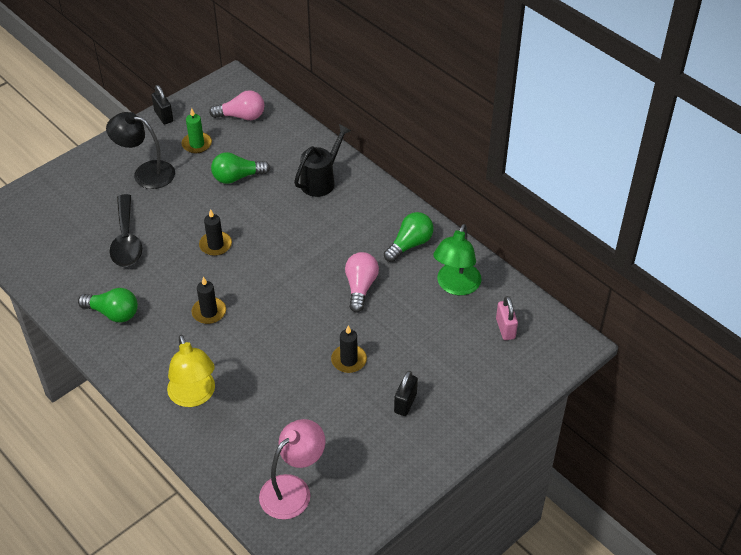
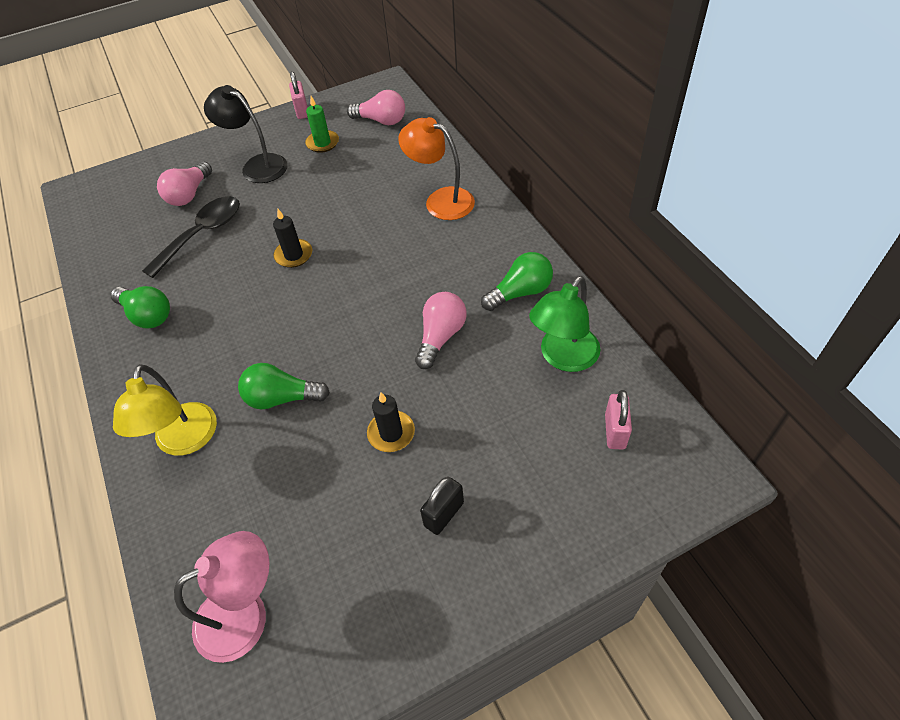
camera: 20 degrees right, 5 degrees up
black spoon [110,194,142,267] -> black spoon turned 150 degrees counterclockwise [142,196,240,278]
black padlock [151,85,173,124] -> pink padlock [289,71,308,119]
black candle [192,277,226,324] -> none
green light bulb [211,152,270,184] -> green light bulb moved to [238,363,330,409]
black watering can [294,124,351,197] -> orange lamp [398,117,475,220]
none -> pink light bulb [157,161,212,206]

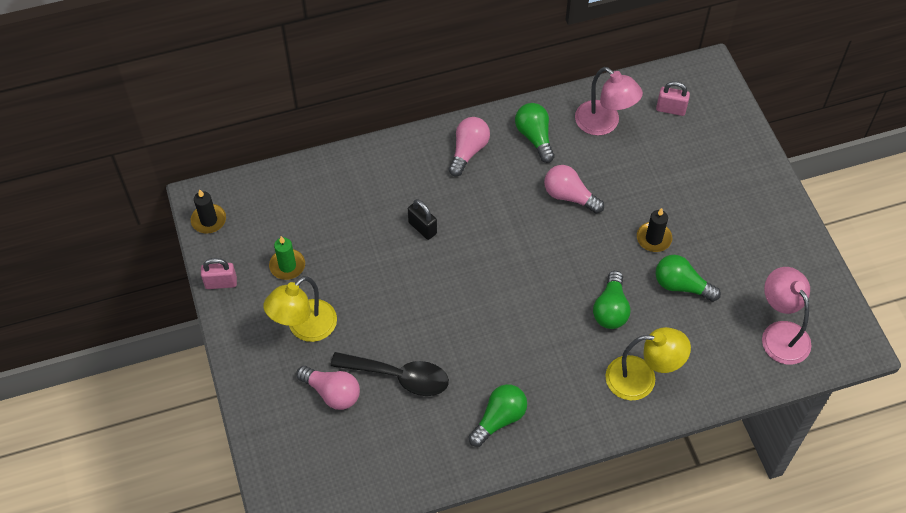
camera: 85 degrees left, 5 degrees up
black spoon [142,196,240,278] -> black spoon turned 150 degrees clockwise [330,352,449,396]
black lamp [204,85,288,183] -> yellow lamp [263,276,337,342]
black candle [273,209,312,268] -> black candle moved to [191,189,226,234]
pink light bulb [347,90,405,125] -> pink light bulb moved to [449,117,490,176]
orange lamp [398,117,475,220] -> none
black padlock [420,477,464,535] -> black padlock moved to [408,199,437,240]
green lamp [529,276,600,372] -> pink lamp [575,67,643,135]
none -> green light bulb [655,255,721,302]

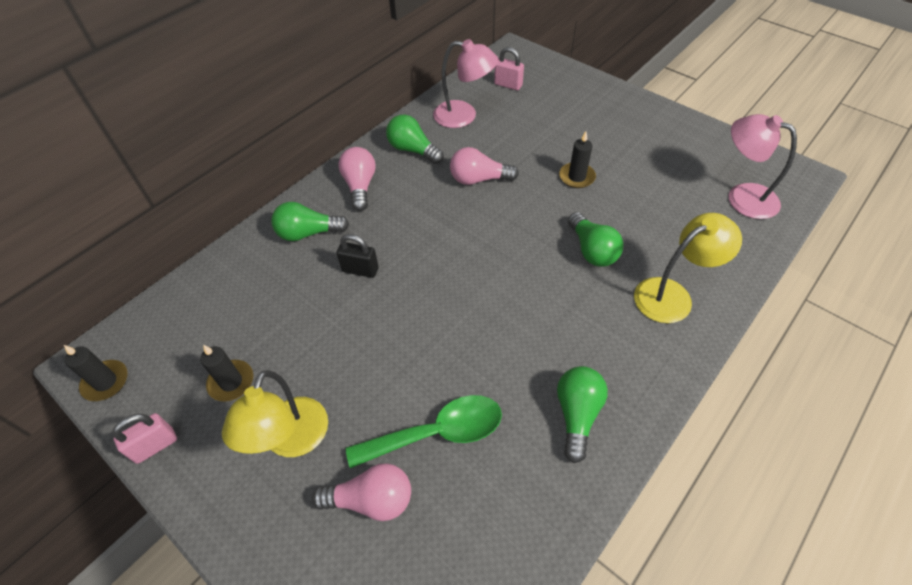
camera: 30 degrees left, 5 degrees down
green candle [269,236,305,280] -> black candle [200,345,253,402]
black spoon [330,352,449,396] -> green spoon [346,395,502,468]
green light bulb [655,255,721,302] -> green light bulb moved to [271,202,349,241]
pink padlock [656,81,690,116] -> pink padlock turned 45 degrees clockwise [494,47,524,90]

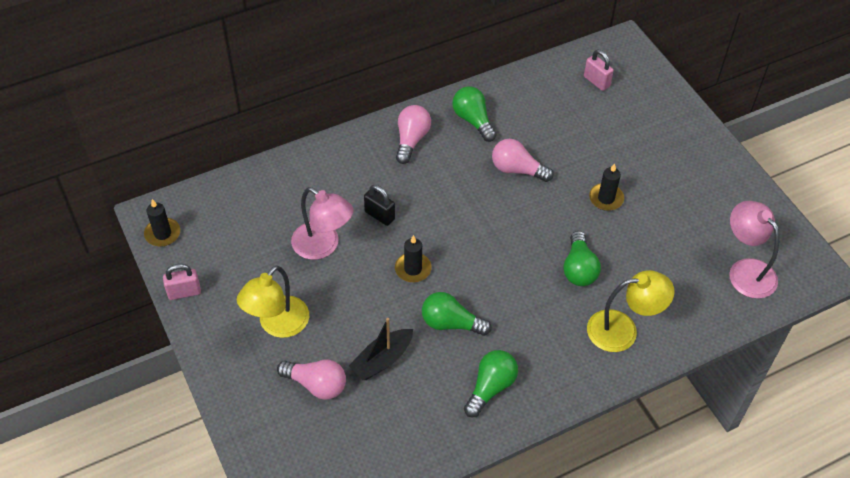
camera: 20 degrees right, 0 degrees up
black candle [200,345,253,402] -> black candle moved to [395,235,432,282]
green light bulb [271,202,349,241] -> green light bulb moved to [422,292,492,336]
green spoon [346,395,502,468] -> black boat [349,318,413,380]
pink lamp [433,39,498,128] -> pink lamp moved to [291,187,354,260]

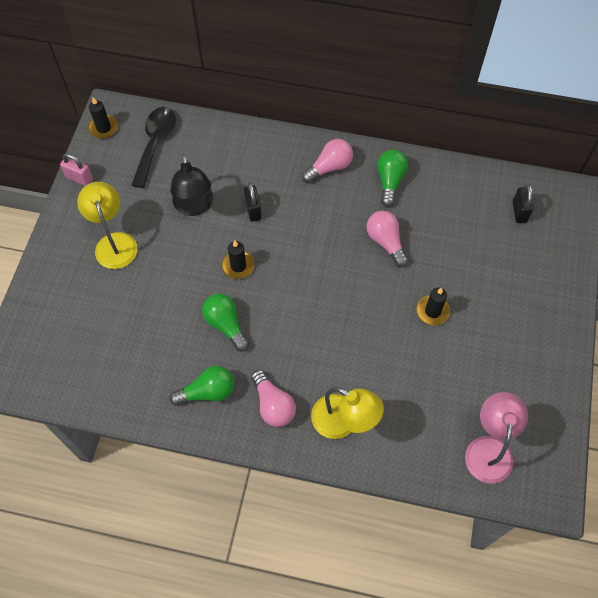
camera: 40 degrees right, 10 degrees up
yellow lamp [237,266,309,338] -> yellow lamp turned 90 degrees clockwise [77,182,138,269]
pink light bulb [277,360,346,400] -> pink light bulb moved to [251,370,296,427]
pink lamp [291,187,354,260] -> black lamp [170,154,213,216]
black boat [349,318,413,380] -> none
green light bulb [563,231,601,286] -> none
pink padlock [584,50,614,91] -> black padlock [513,184,533,223]
none -> black spoon [131,107,176,188]

